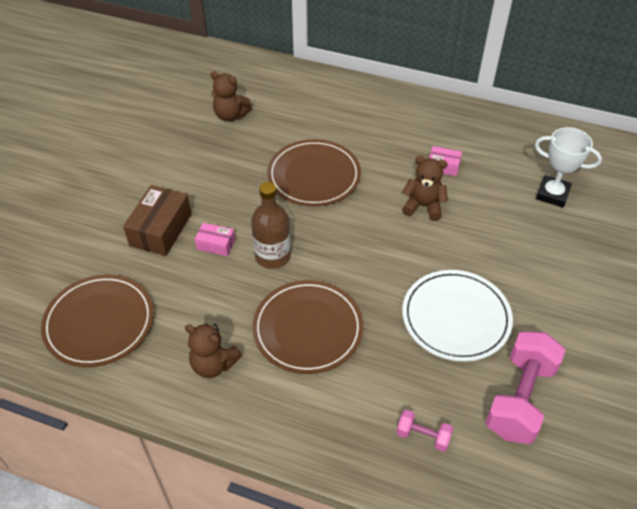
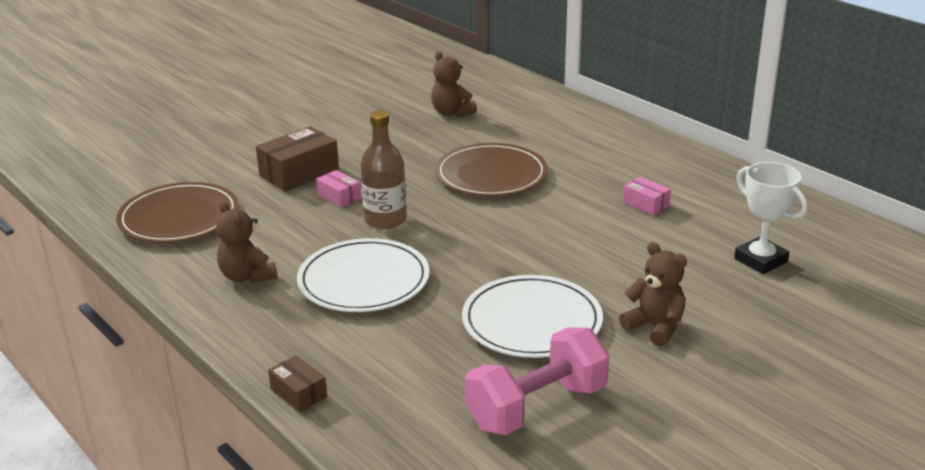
camera: 30 degrees right, 20 degrees down
brown plate [252,280,363,374] -> white plate [297,238,430,312]
pink dumbbell [396,409,453,452] -> none
brown teddy bear [402,156,448,221] -> brown teddy bear moved to [619,242,687,347]
none -> brown box [268,355,327,412]

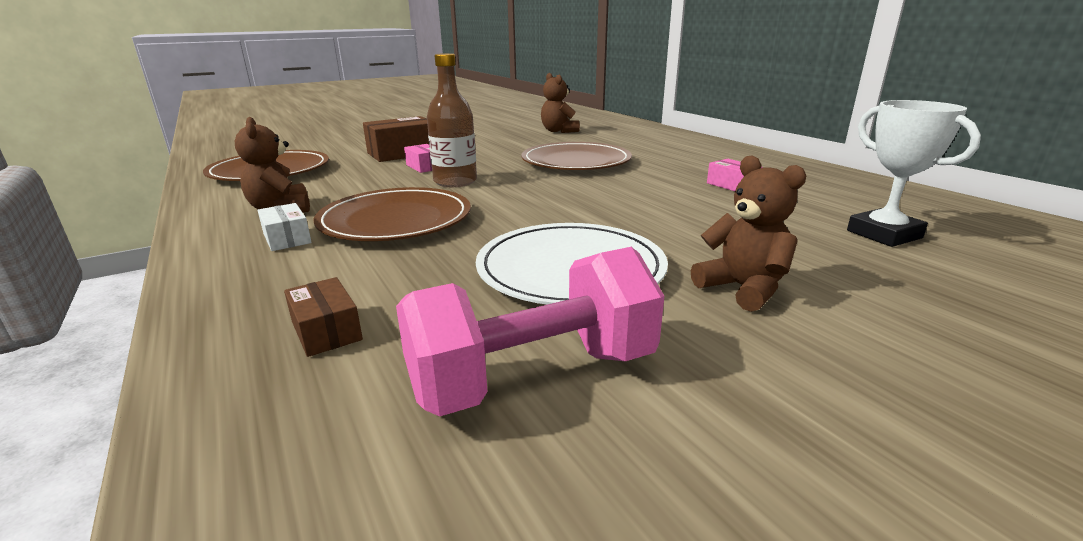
camera: 10 degrees right, 5 degrees down
brown box [268,355,327,412] -> brown box moved to [284,277,363,357]
white plate [297,238,430,312] -> brown plate [313,187,471,241]
none -> white box [257,203,312,251]

